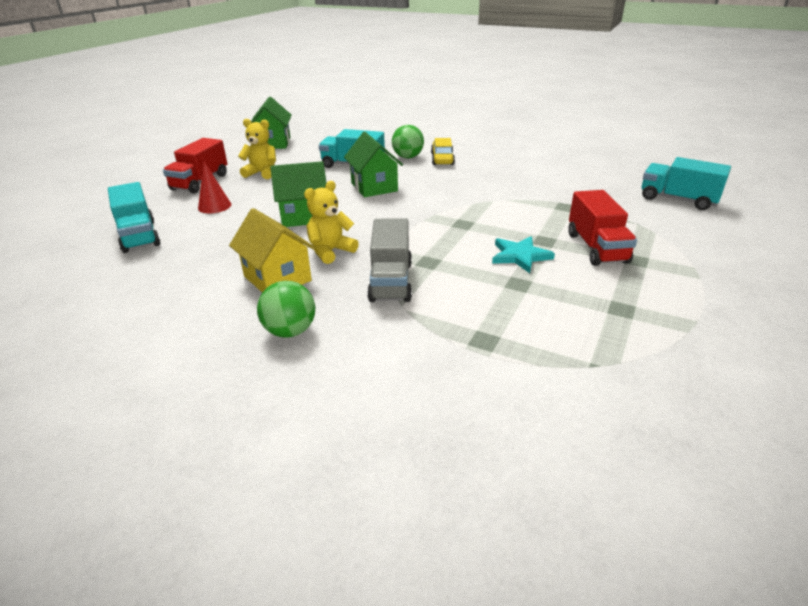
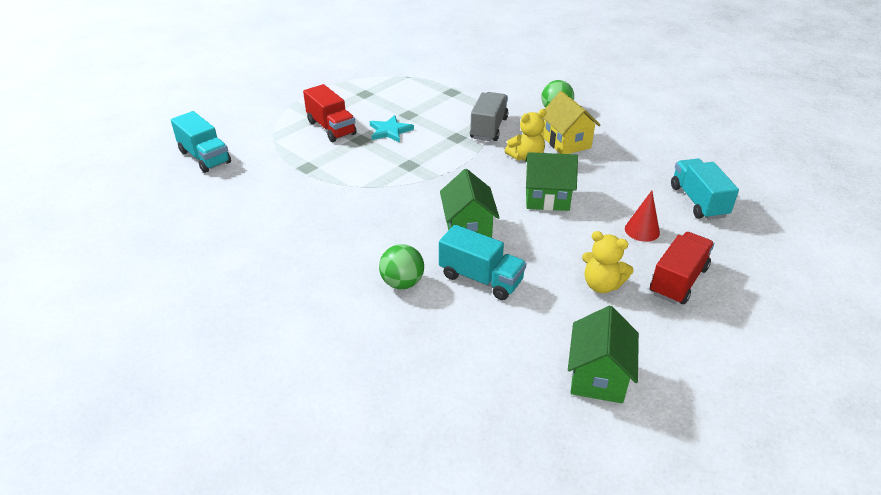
camera: 165 degrees left, 5 degrees up
yellow car [431,138,455,165] -> none
red truck [568,190,637,266] -> red truck turned 135 degrees clockwise [303,84,357,142]

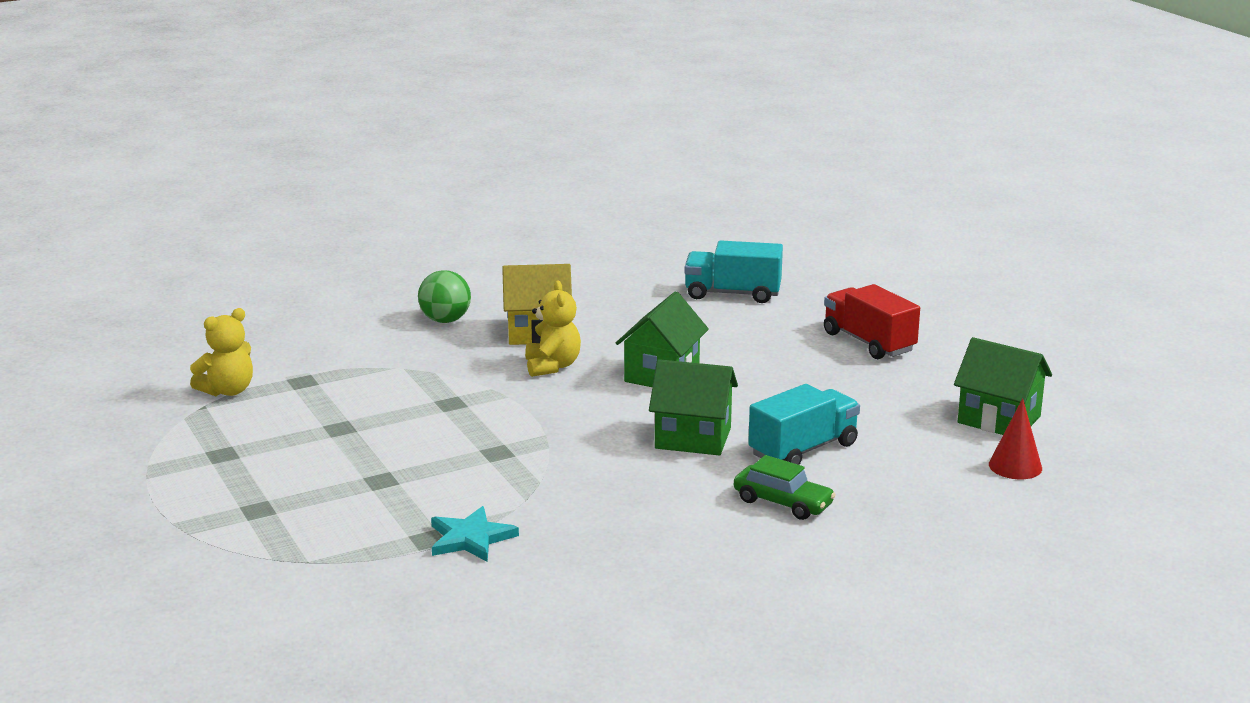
camera: 70 degrees left, 15 degrees down
turquoise truck [171,111,231,173] -> none
red truck [303,84,357,142] -> none
turquoise star [370,115,414,143] -> turquoise star moved to [431,506,519,562]
green ball [379,244,424,289] -> green car [734,455,836,520]
grey truck [470,92,509,141] -> none
yellow teddy bear [582,231,634,293] -> yellow teddy bear moved to [190,308,253,396]
red cone [625,191,660,242] -> red cone moved to [989,398,1042,479]

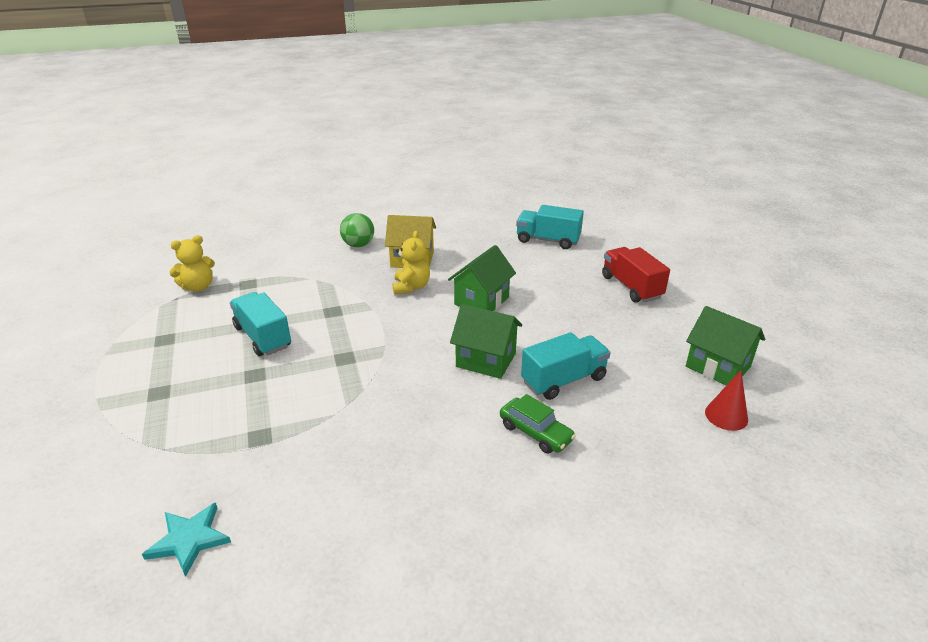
camera: 10 degrees right, 10 degrees up
turquoise star [431,506,519,562] -> turquoise star moved to [142,503,231,577]
none -> turquoise truck [230,292,291,356]

